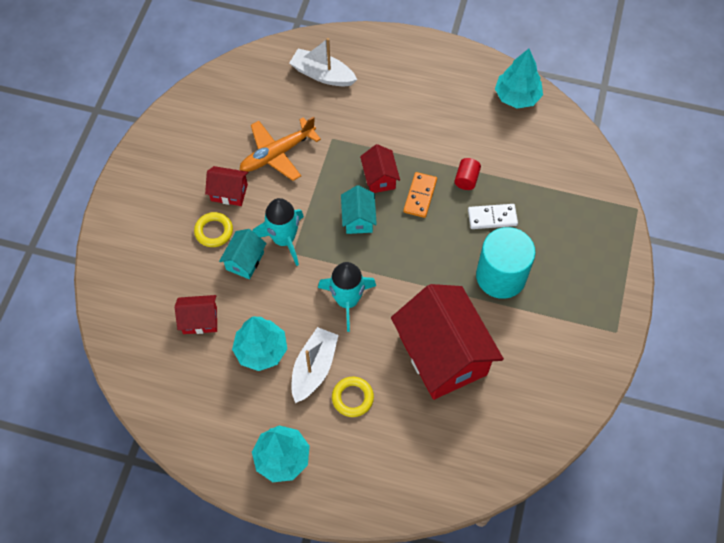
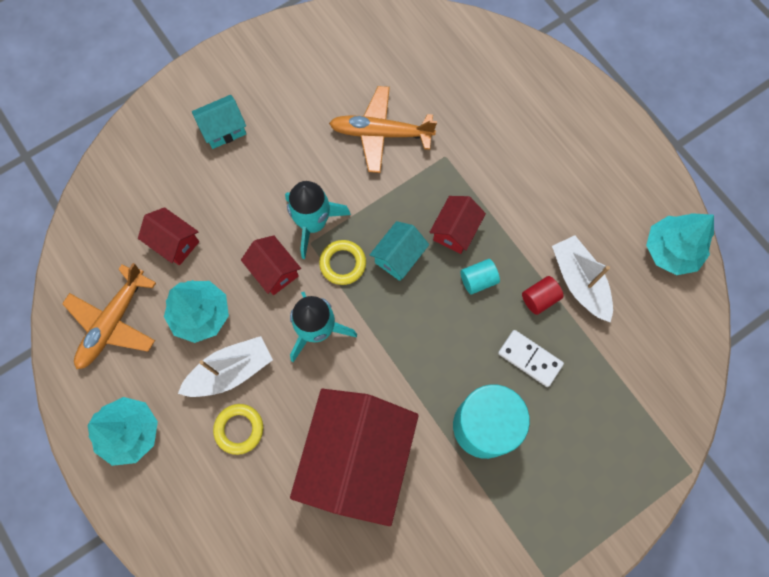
camera: 40 degrees right, 10 degrees up
yellow ring [194,212,233,247] -> yellow ring moved to [319,240,366,285]
red house [205,166,249,206] -> red house moved to [241,235,301,295]
turquoise house [219,229,267,279] -> turquoise house moved to [192,95,246,149]
white boat [289,38,357,86] -> white boat moved to [552,235,613,323]
orange domino [403,172,437,218] -> turquoise cylinder [460,259,500,295]
none -> orange plane [62,263,156,369]

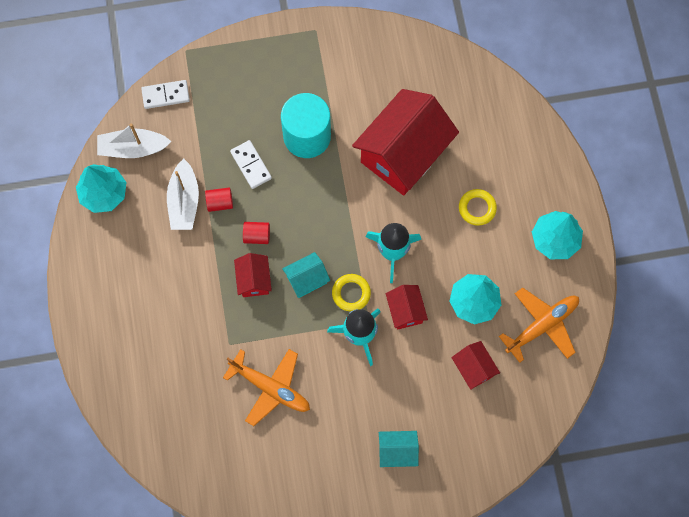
camera: 155 degrees left, 0 degrees up
white boat [178,336,273,397] -> white boat moved to [97,123,172,158]
red house [429,196,486,254] -> red house turned 60 degrees counterclockwise [234,253,272,297]
turquoise cylinder [460,259,500,295] -> red cylinder [243,222,270,244]
none -> white domino [141,80,190,109]

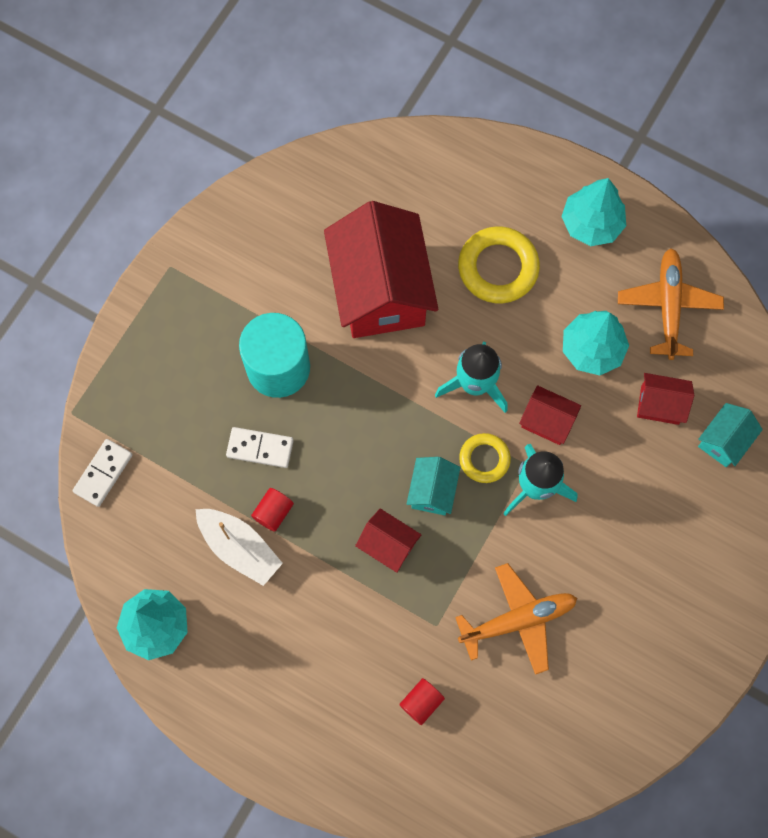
camera: 50 degrees left, 0 degrees up
white boat [97,123,172,158] -> none
red cylinder [243,222,270,244] -> red cylinder moved to [399,678,445,725]
turquoise house [379,431,419,467] -> turquoise house moved to [698,403,763,467]
yellow ring [459,189,497,226] -> yellow ring [458,226,540,303], size x1.65

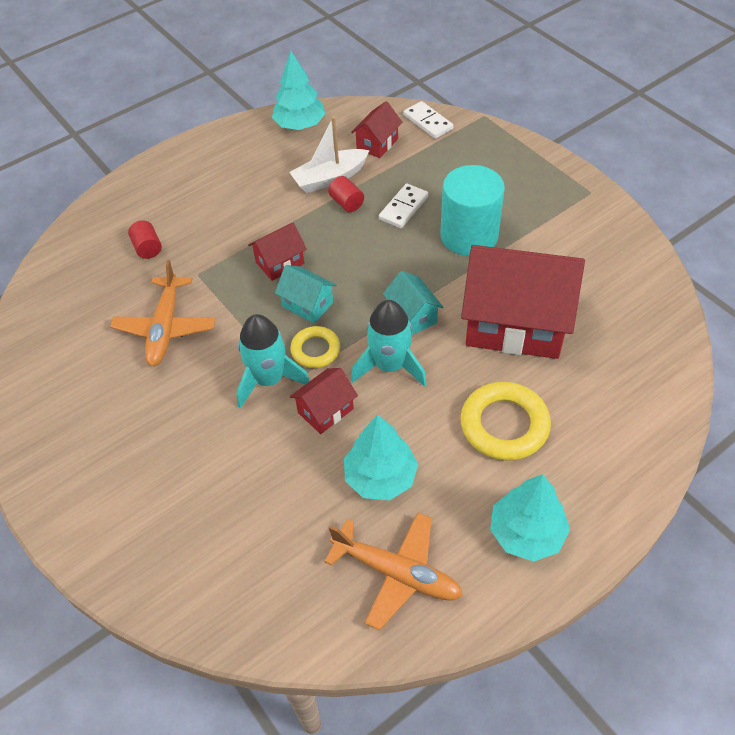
camera: 115 degrees right, 20 degrees down
red house [637,373,694,425] -> red house moved to [351,101,402,158]
turquoise house [698,403,763,467] -> turquoise house moved to [383,271,443,335]

